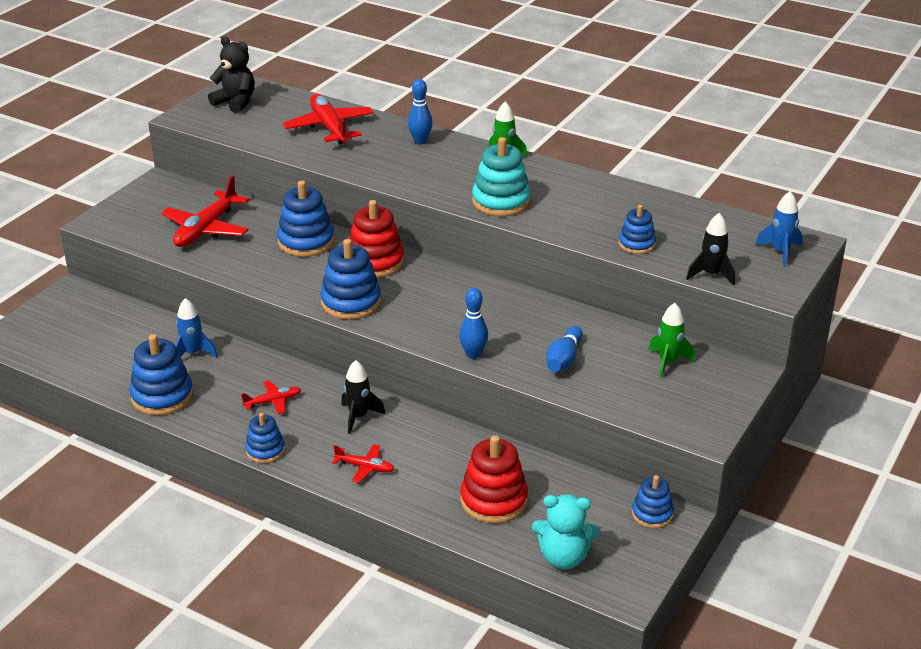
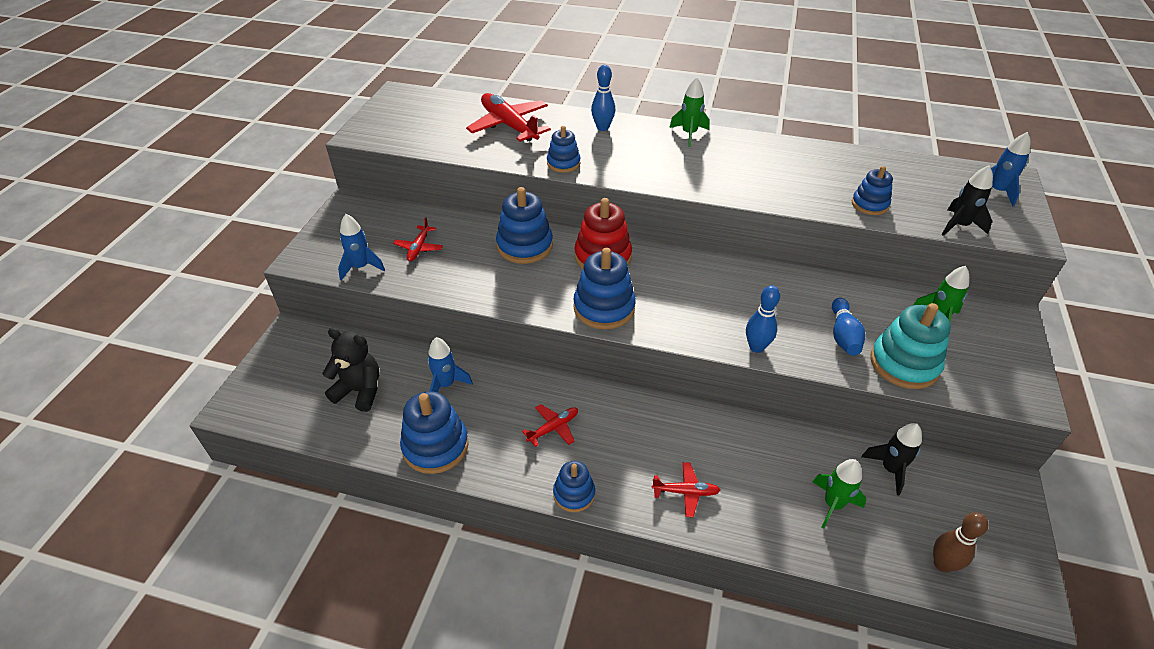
camera: 15 degrees left, 10 degrees up
red plane [161,176,249,247] -> red plane [393,217,443,261], size x0.52
black teddy bear [208,36,255,113] -> black teddy bear moved to [322,328,379,412]
black rocket [341,360,386,434] -> black rocket moved to [861,423,922,495]
red stacking toy [460,435,528,523] -> green rocket [813,459,867,529]
turquoise stacking toy [472,137,531,216] -> turquoise stacking toy moved to [870,303,951,389]
turquoise teddy bear [532,494,600,569] -> brown bowling pin [933,512,988,572]
blue stacking toy [632,475,674,528] -> blue stacking toy moved to [547,126,580,173]
none -> blue rocket [338,214,385,280]

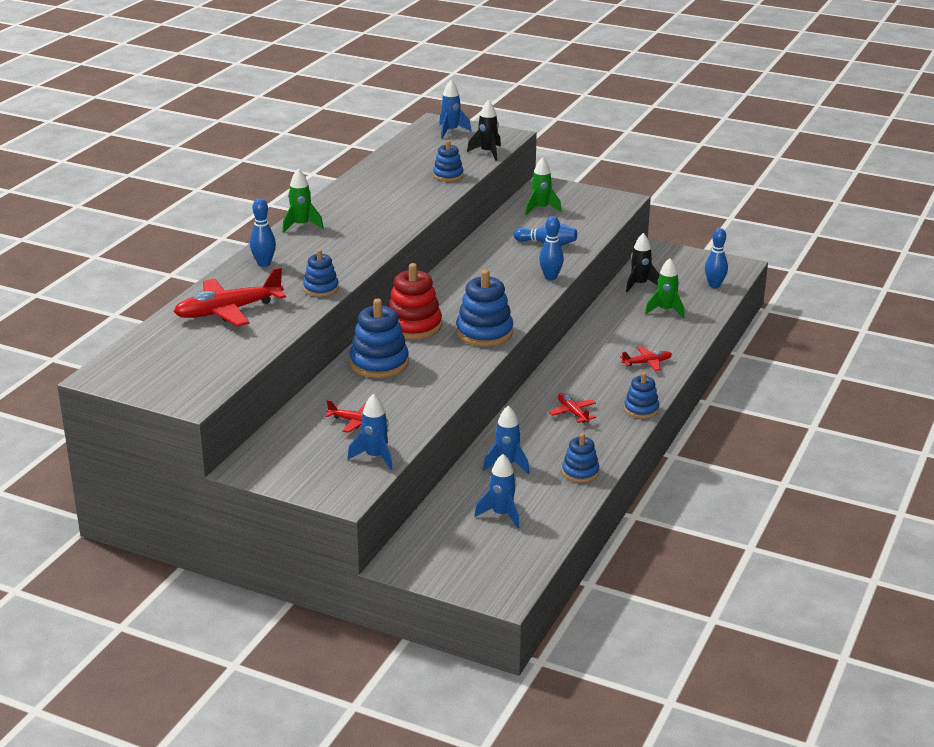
camera: 80 degrees left, 15 degrees down
black teddy bear [322,328,379,412] -> blue rocket [474,454,520,529]
blue stacking toy [400,391,469,474] -> blue stacking toy [562,433,599,483], size x0.60
red plane [652,462,720,517] -> red plane turned 60 degrees clockwise [620,346,672,371]
turquoise stacking toy [870,303,951,389] -> none
brown bowling pin [933,512,988,572] -> blue bowling pin [705,228,728,288]

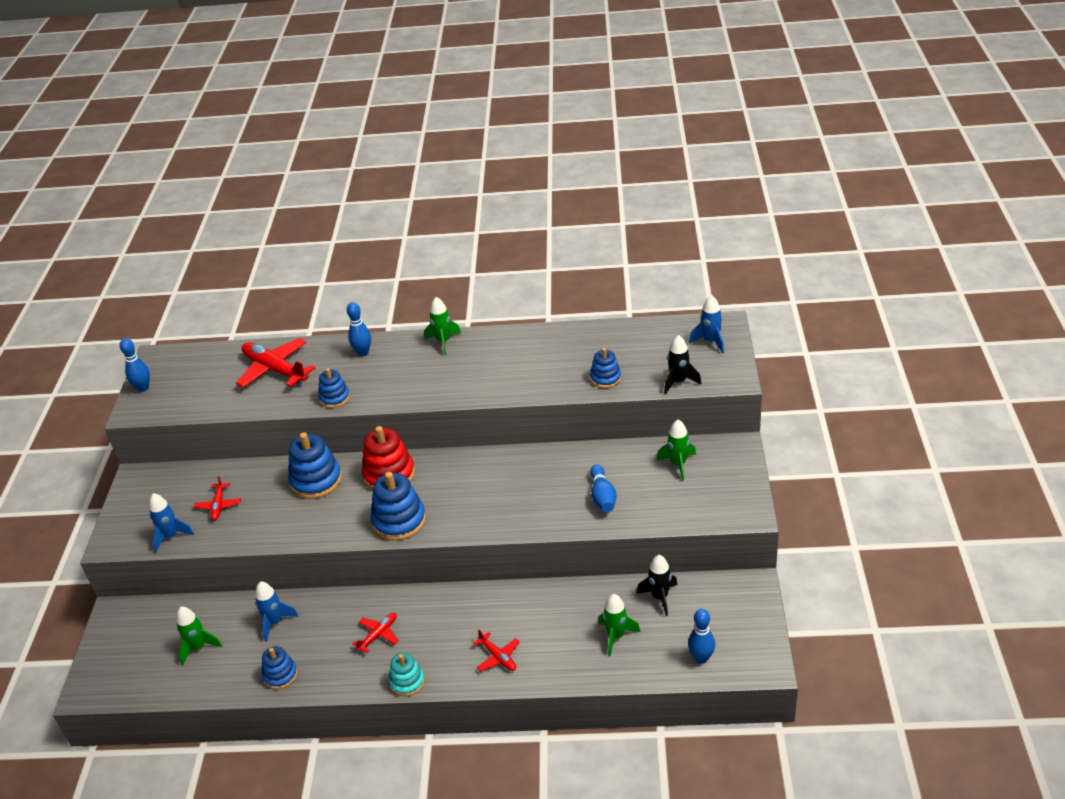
camera: 70 degrees right, 10 degrees up
blue rocket [474,454,520,529] -> green rocket [176,607,222,665]
blue bowling pin [539,216,564,280] -> blue bowling pin moved to [120,338,150,392]
blue stacking toy [624,372,659,418] -> turquoise stacking toy [389,653,425,697]

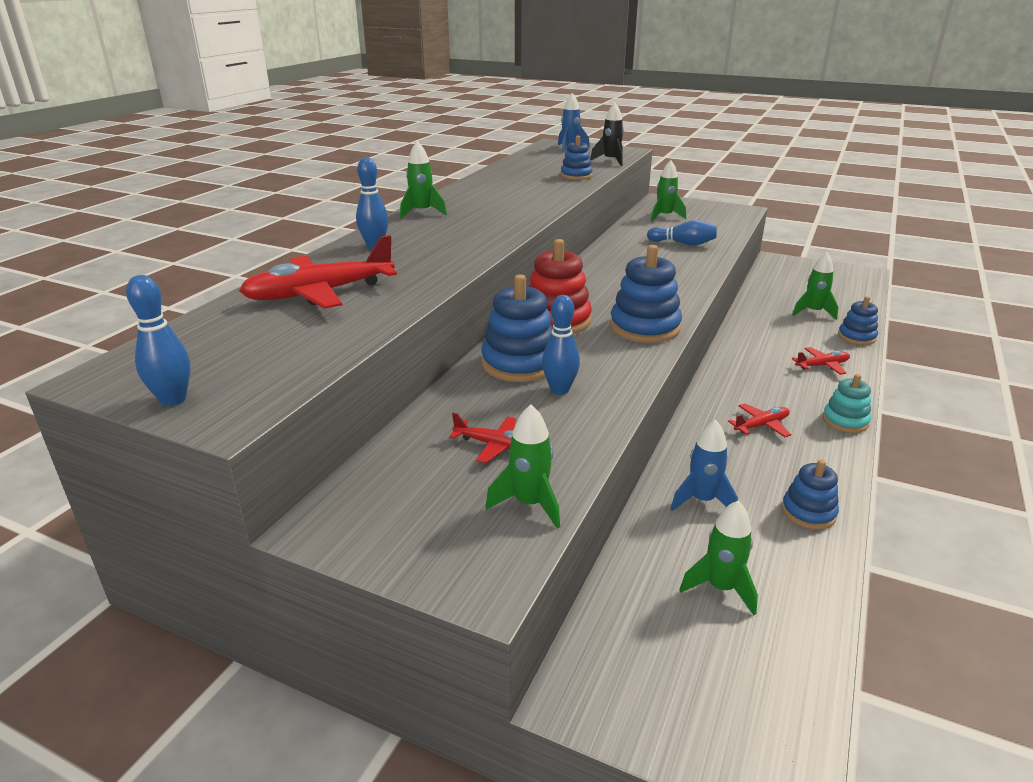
camera: 70 degrees left, 10 degrees down
blue rocket [149,493,194,553] -> green rocket [485,404,560,529]
blue stacking toy [318,368,350,408] -> blue stacking toy moved to [838,296,878,345]
red plane [352,613,399,653] -> red plane turned 90 degrees clockwise [728,403,791,437]
black rocket [637,555,677,616] -> none
blue bowling pin [688,609,715,664] -> blue bowling pin moved to [542,295,580,395]

